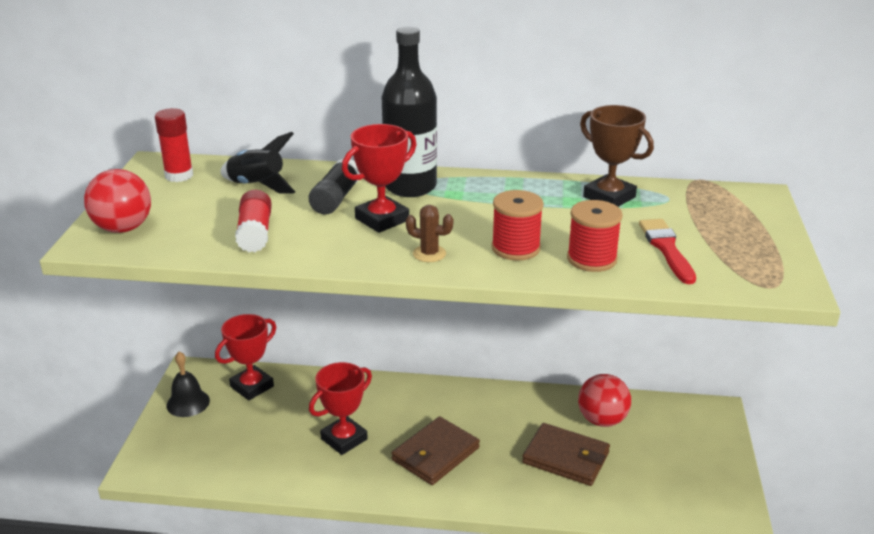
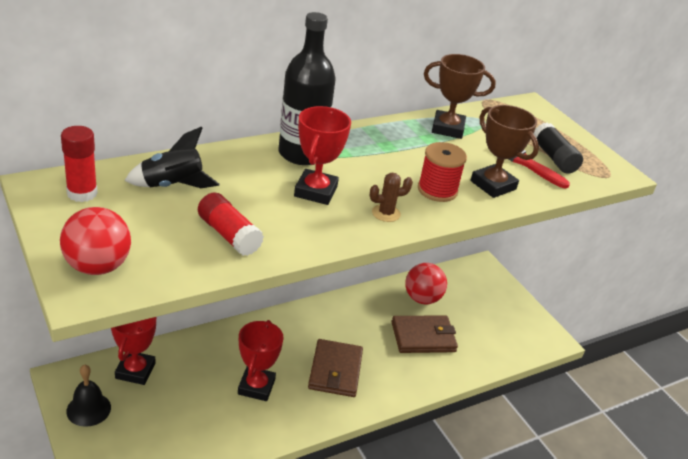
camera: 40 degrees left, 5 degrees up
black glue stick [309,158,360,215] -> black glue stick moved to [533,122,583,174]
red spool [567,200,623,272] -> brown trophy [471,105,539,198]

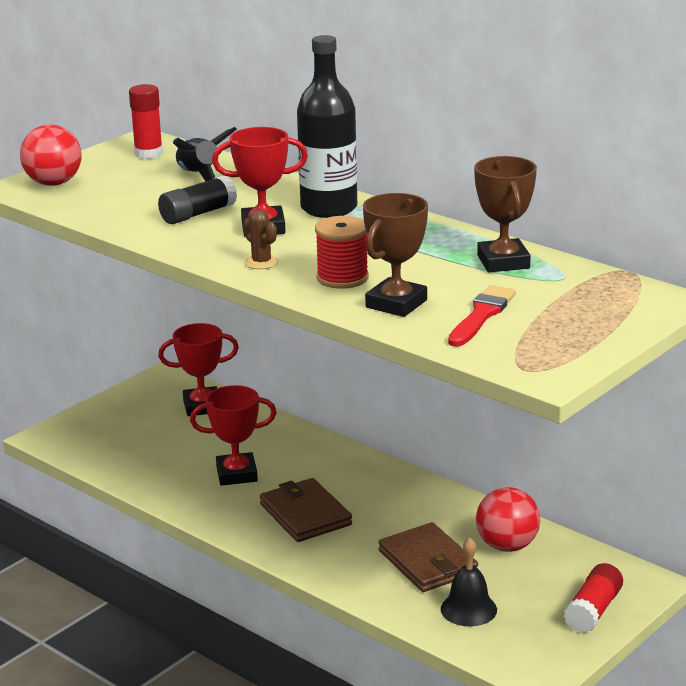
camera: 75 degrees right, 10 degrees down
black bell [66,365,111,427] -> black bell moved to [441,537,497,627]
red glue stick [198,192,264,256] -> red glue stick moved to [564,563,623,633]
brown wallet [308,339,363,397] -> brown wallet turned 75 degrees clockwise [260,478,352,542]
black glue stick [533,122,583,174] -> black glue stick moved to [158,175,237,224]

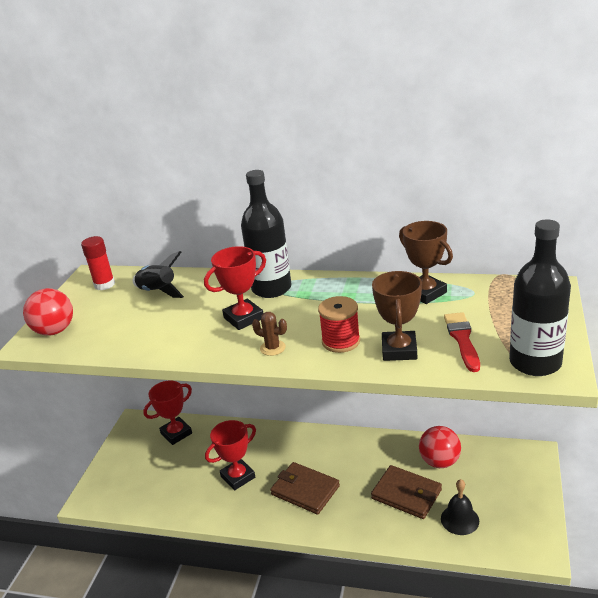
camera: 25 degrees left, 5 degrees up
black glue stick [158,175,237,224] -> none
red glue stick [564,563,623,633] -> none
none -> black bottle [509,220,571,376]

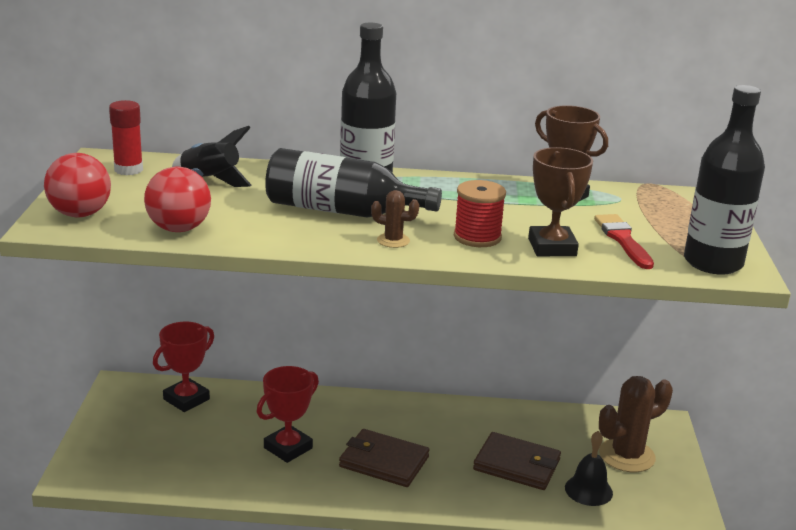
camera: 15 degrees left, 5 degrees down
red trophy [204,246,266,330] -> black bottle [265,148,442,218]
red ball [419,426,461,468] -> red ball moved to [144,167,211,232]
none -> brown cactus [599,376,673,472]

